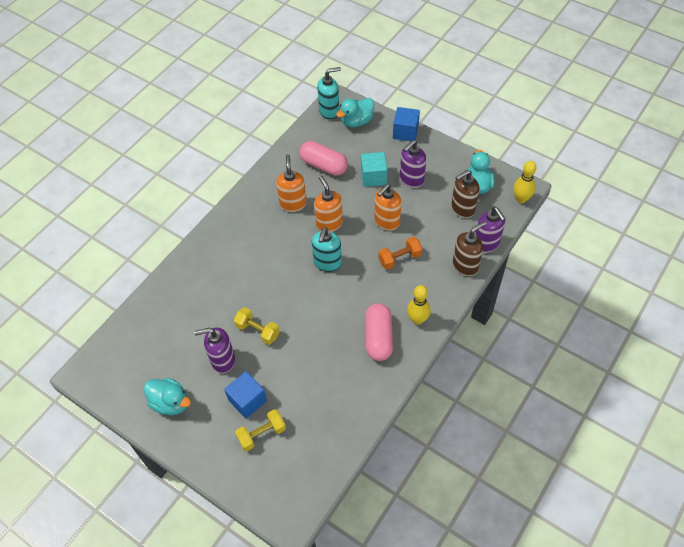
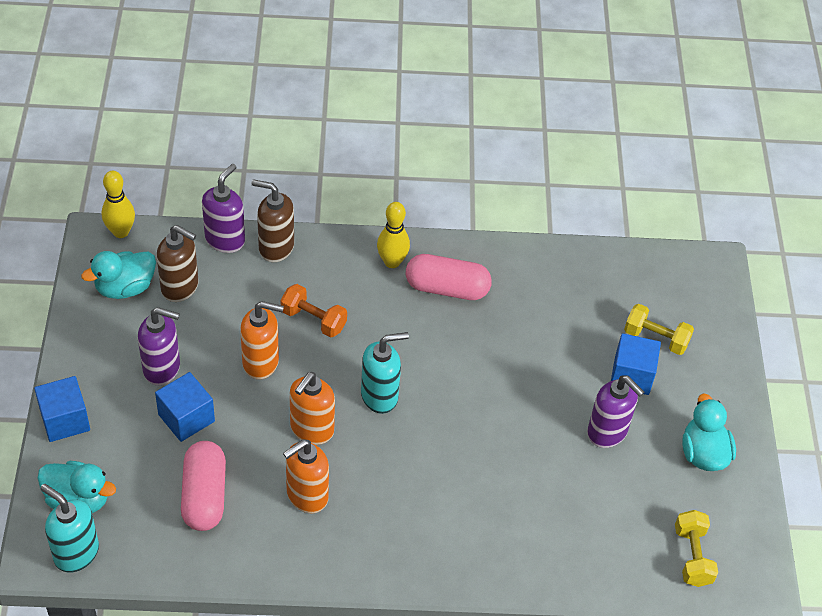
camera: 130 degrees left, 5 degrees down
yellow dumbbell [234,307,280,345] -> yellow dumbbell moved to [675,510,718,587]
turquoise cube [361,152,387,187] -> blue cube [155,372,215,442]
pink capsule [365,303,393,361] -> pink capsule turned 45 degrees clockwise [406,254,492,300]

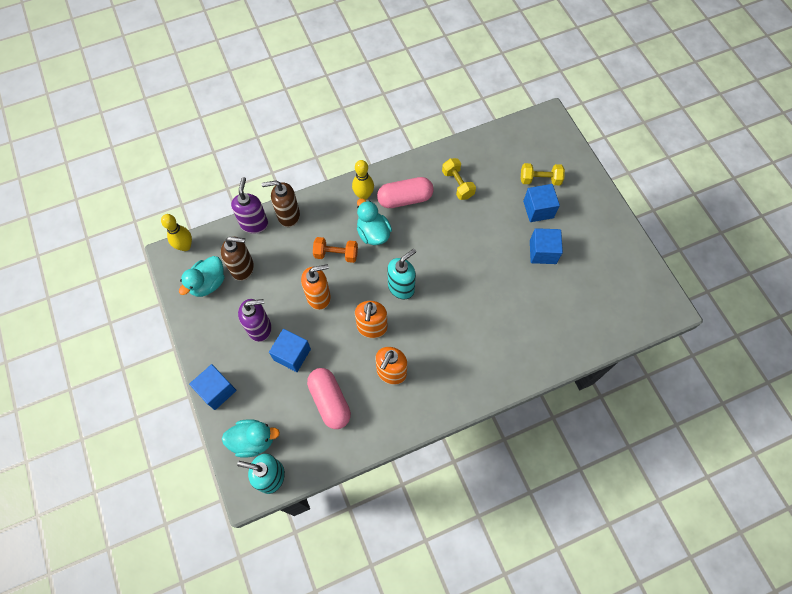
camera: 20 degrees left, 15 degrees up
purple soap dispenser [587,375,644,448] -> blue cube [530,228,563,264]
yellow dumbbell [675,510,718,587] -> yellow dumbbell moved to [442,158,476,200]
turquoise duck [682,393,736,471] -> turquoise duck moved to [357,199,392,245]

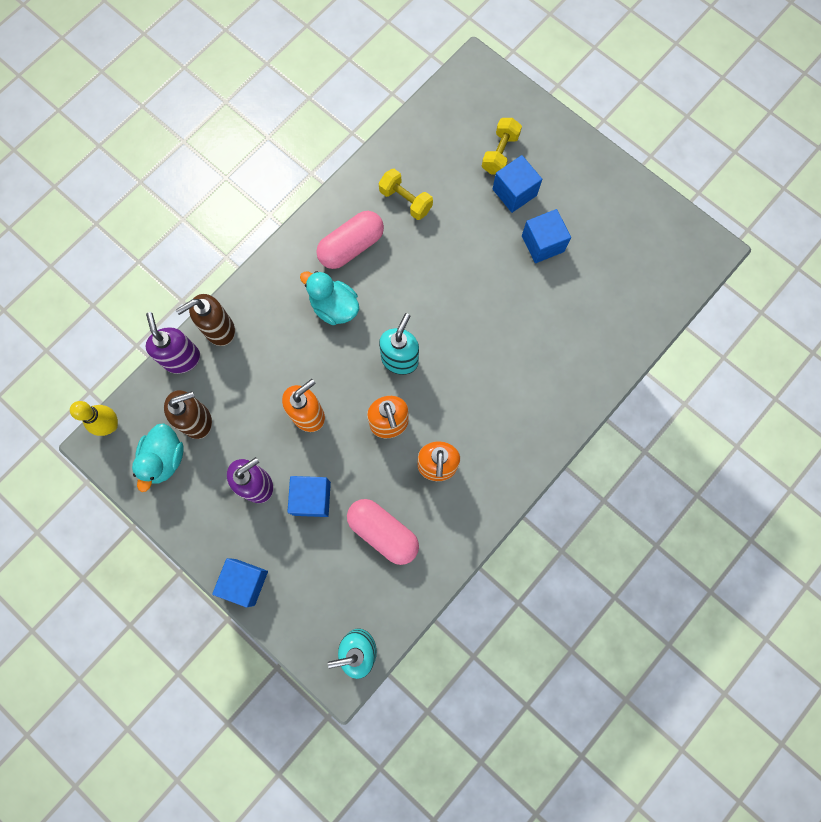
camera: 25 degrees left, 10 degrees up
turquoise duck [222,419,280,457] -> none
orange dumbbell [313,237,358,263] -> none
yellow bowling pin [352,160,374,200] -> none
yellow dumbbell [521,163,565,185] -> yellow dumbbell turned 45 degrees counterclockwise [482,118,522,175]

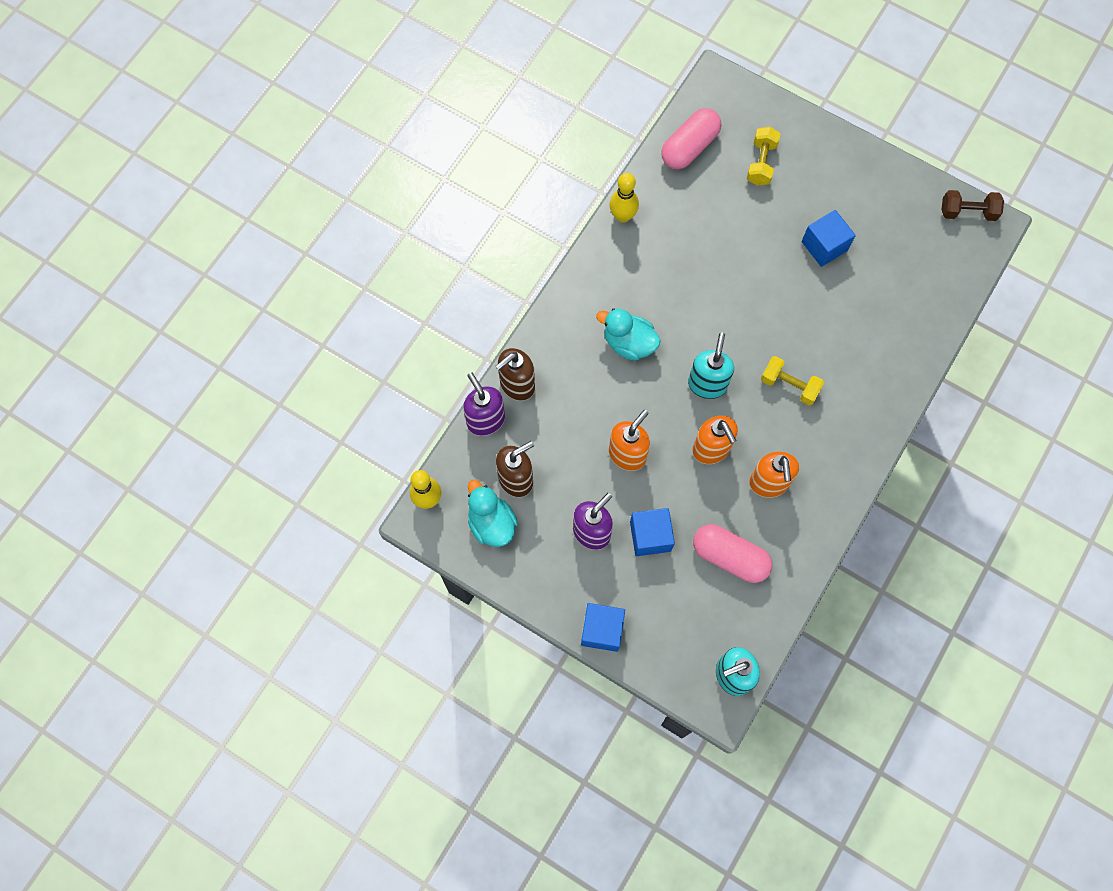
camera: 10 degrees left, 5 degrees down
turquoise duck [132,423,184,492] -> turquoise duck turned 150 degrees clockwise [468,480,518,547]
pink capsule [316,211,384,269] -> pink capsule moved to [661,108,721,169]
yellow dumbbell [379,169,433,220] -> yellow dumbbell moved to [761,356,824,405]
blue cube [493,155,542,213] -> none
none -> yellow bowling pin [610,173,639,223]
none -> brown dumbbell [941,190,1004,221]

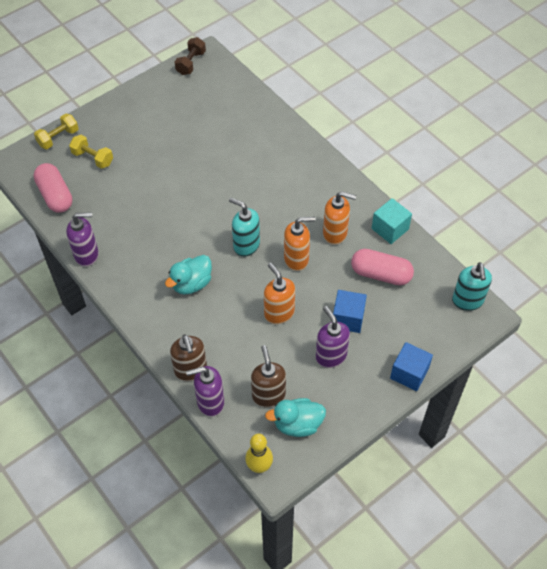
camera: 70 degrees left, 15 degrees down
yellow bowling pin [610,173,639,223] -> purple soap dispenser [66,213,99,267]
pink capsule [693,524,772,583] -> pink capsule turned 60 degrees clockwise [351,249,414,286]
yellow dumbbell [761,356,824,405] -> yellow dumbbell moved to [34,114,79,149]
blue cube [802,210,856,267] -> none
none -> turquoise cube [372,198,412,244]

